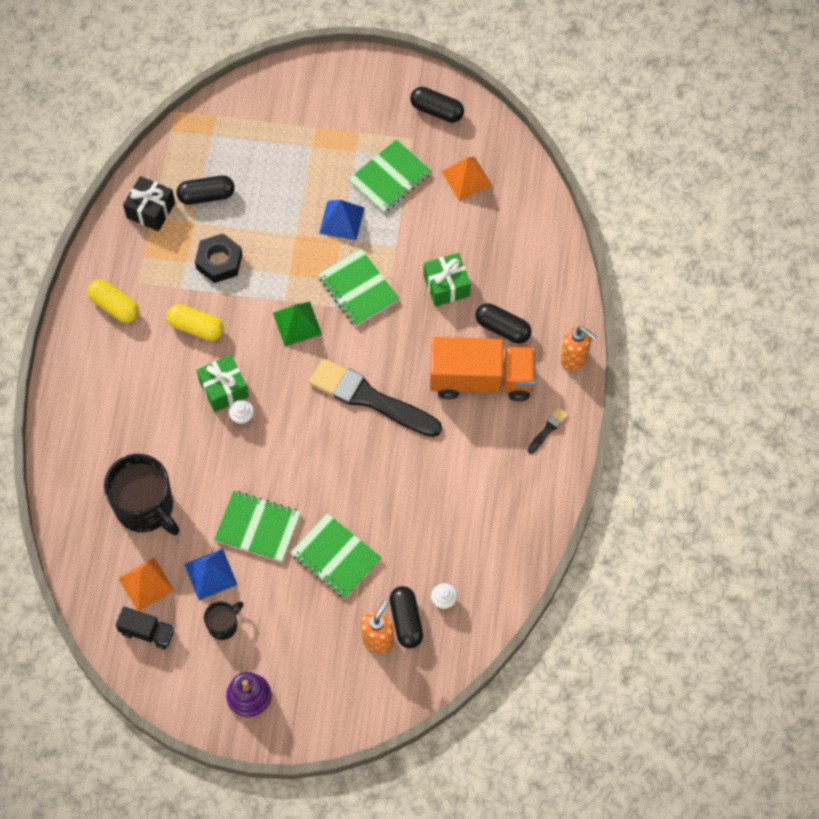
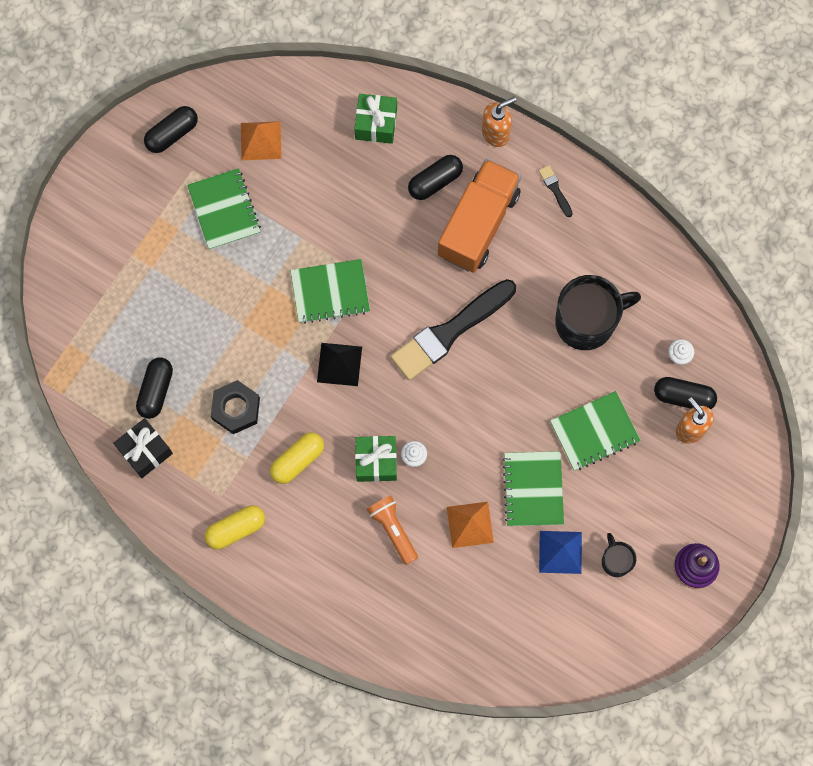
camera: 65 degrees left, 10 degrees up
black mug [104,454,180,536] -> black mug moved to [555,275,641,350]
black truck [115,606,174,650] -> none
orange pyramid [118,558,175,611] -> orange pyramid moved to [447,502,494,548]
green notebook [214,491,301,562] -> green notebook turned 45 degrees counterclockwise [502,451,564,526]
green pyramid [273,302,322,346] -> black pyramid [317,343,362,386]
blue pyramid [319,200,364,240] -> none
green gift [423,253,471,307] -> green gift moved to [354,94,397,144]
none -> orange flashlight [367,495,418,565]

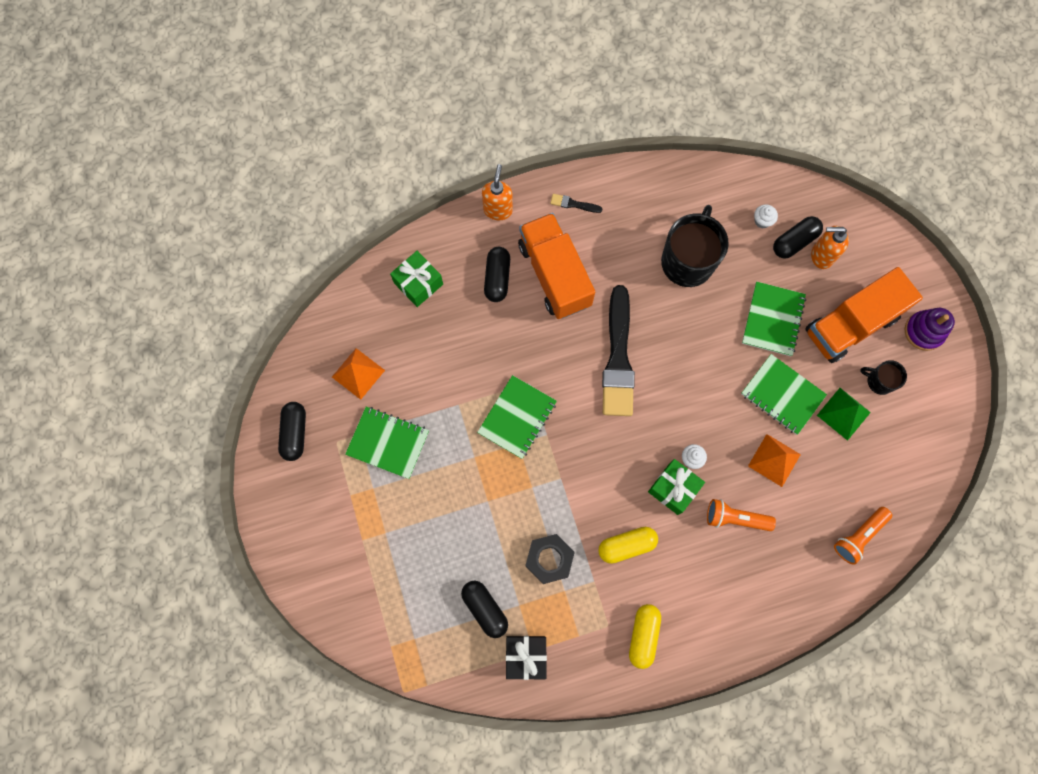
camera: 50 degrees left, 0 degrees up
yellow capsule [270,433,324,484] -> yellow capsule turned 75 degrees clockwise [598,527,658,564]
black pyramid [317,343,362,386] -> none
blue pyramid [539,531,582,574] -> green pyramid [817,388,871,441]
none -> orange truck [805,267,923,363]
none -> orange flashlight [834,507,892,565]

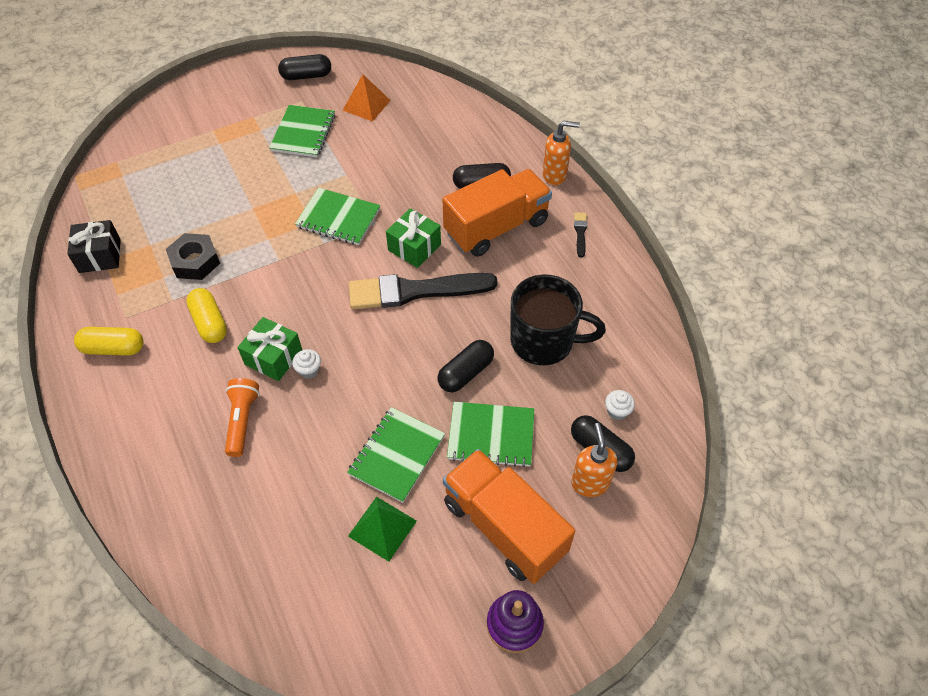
camera: 80 degrees right, 20 degrees down
green gift [390,251,443,307] -> green gift moved to [386,208,441,268]
black capsule [461,581,508,638] -> black capsule moved to [438,340,494,392]
orange pyramid [748,434,801,487] -> none
orange flashlight [834,507,892,565] -> none
black mug [860,360,907,395] -> none

